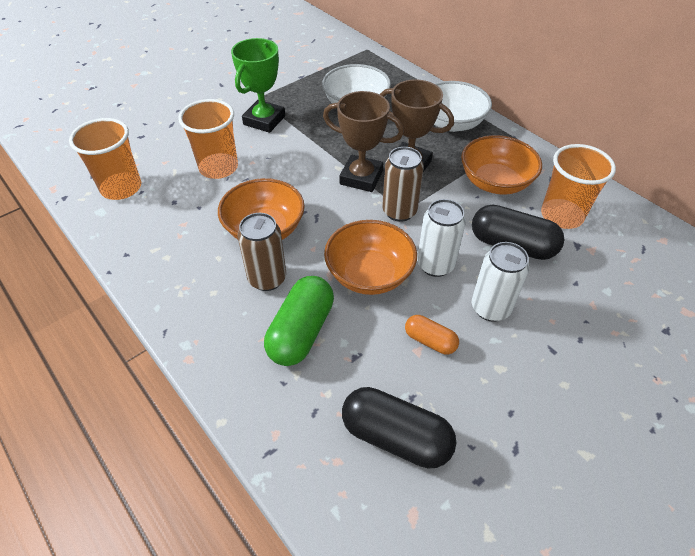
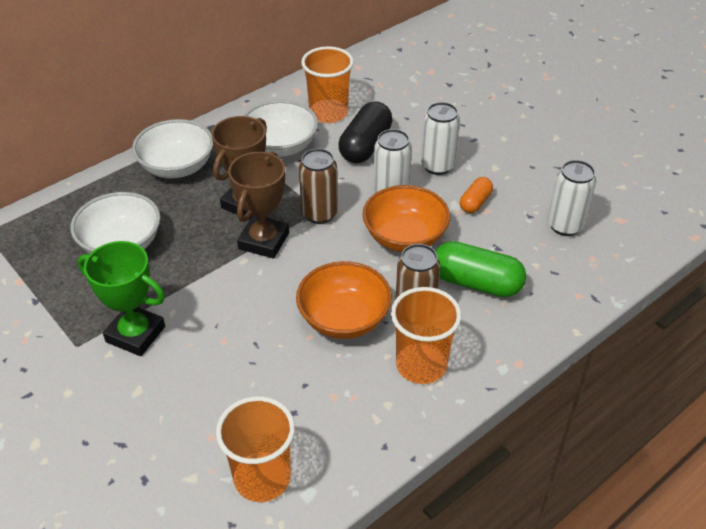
camera: 90 degrees left, 5 degrees down
orange cup [178,99,238,179] -> orange cup moved to [391,287,461,384]
black capsule [342,387,456,468] -> white can [548,160,596,236]
orange bowl [461,135,542,195] -> white bowl [243,100,318,157]

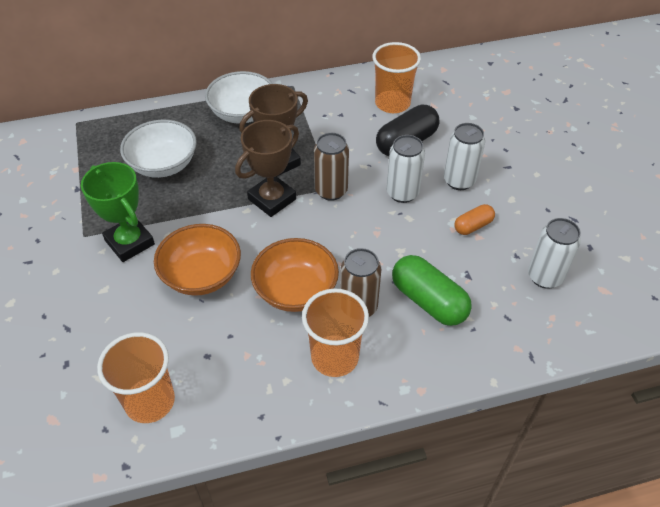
camera: 25 degrees right, 5 degrees up
white bowl [243,100,318,157] -> none
orange bowl [362,185,450,252] -> orange bowl moved to [154,224,241,296]

